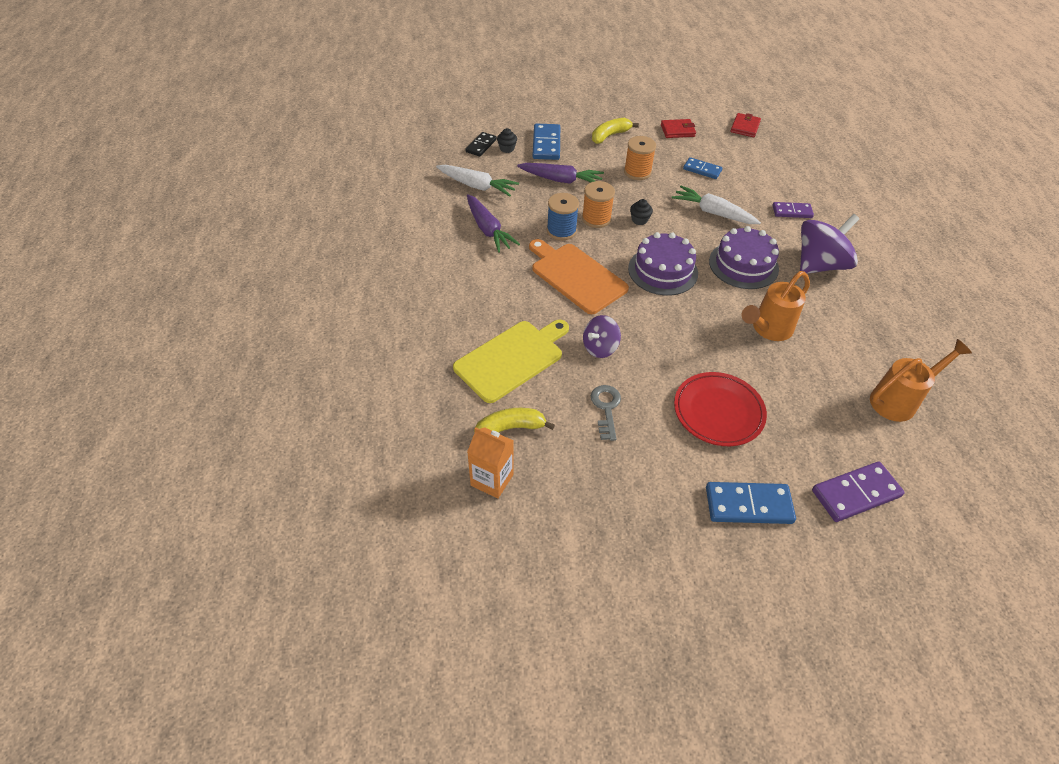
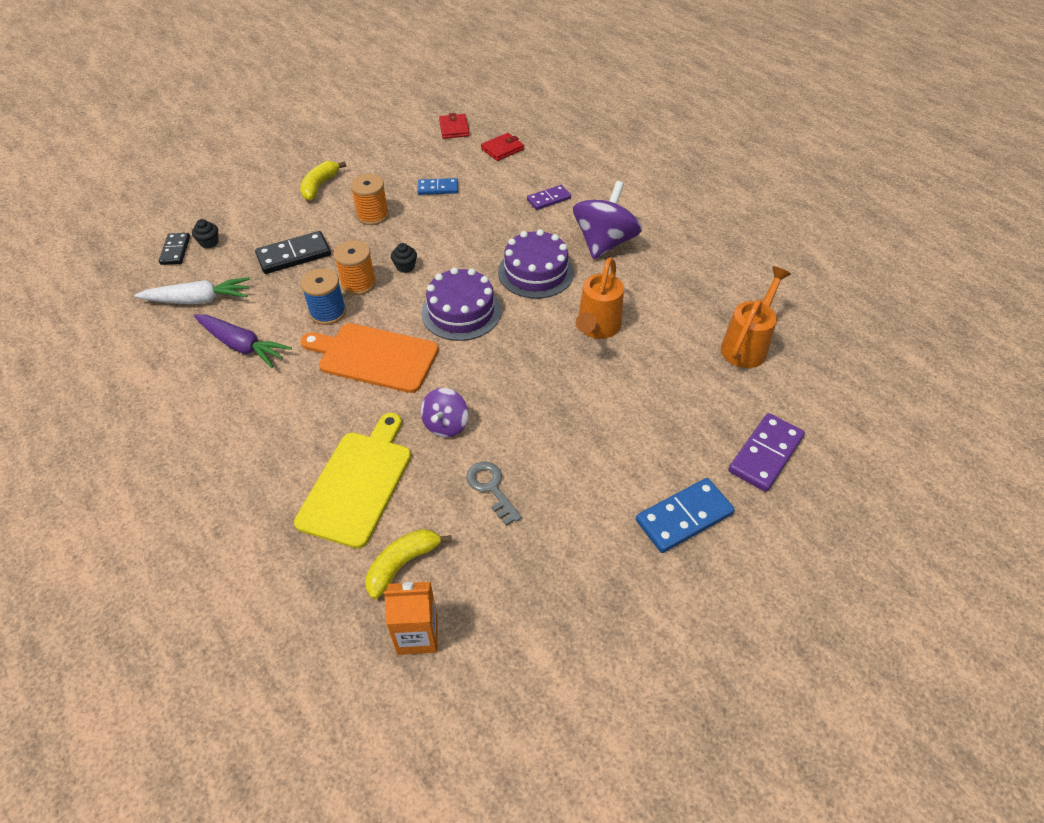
camera: 30 degrees left, 0 degrees up
purple carrot [517,163,604,184] -> black domino [255,231,331,274]
blue domino [532,123,560,160] -> none
red wallet [661,119,696,138] -> red wallet moved to [481,133,524,161]
white carrot [672,185,761,224] -> none
red plate [674,372,767,446] -> none

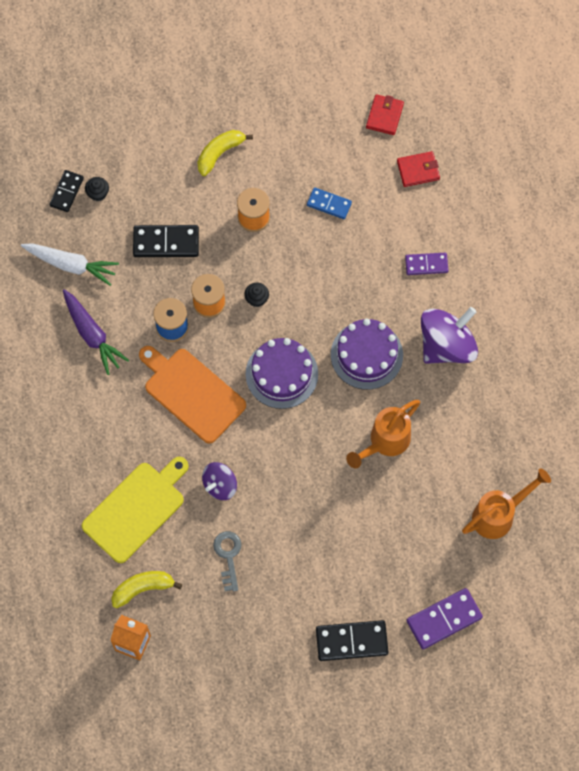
camera: 25 degrees right, 20 degrees up
blue domino [636,478,735,553] -> black domino [316,620,388,661]

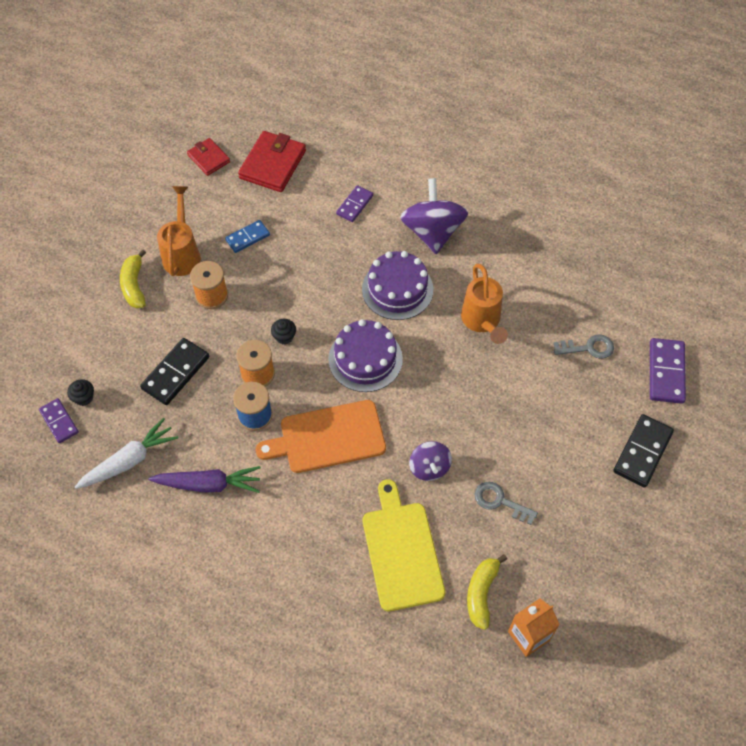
camera: 55 degrees left, 10 degrees down
black domino [49,170,84,212] -> purple domino [39,398,79,443]
red wallet [397,151,440,187] -> red wallet [238,131,306,192], size x1.67
orange watering can [462,468,551,539] -> orange watering can moved to [157,186,201,276]
none -> grey key [553,334,614,359]

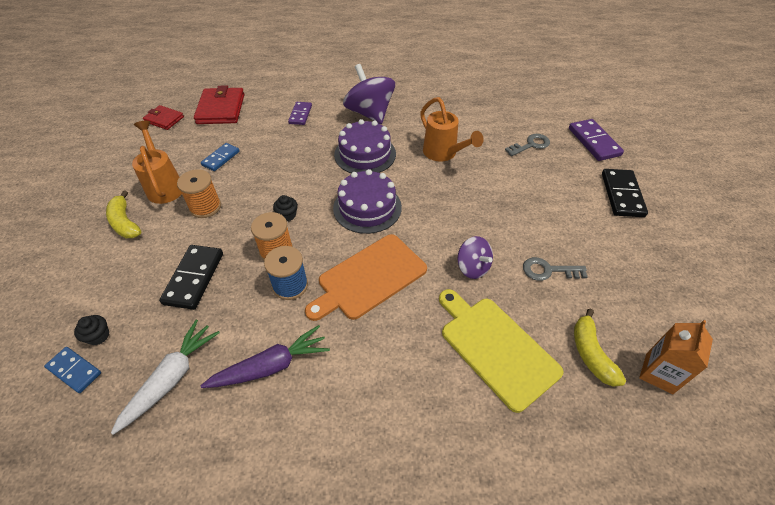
camera: 25 degrees left, 10 degrees down
purple domino [39,398,79,443] -> blue domino [44,347,101,393]

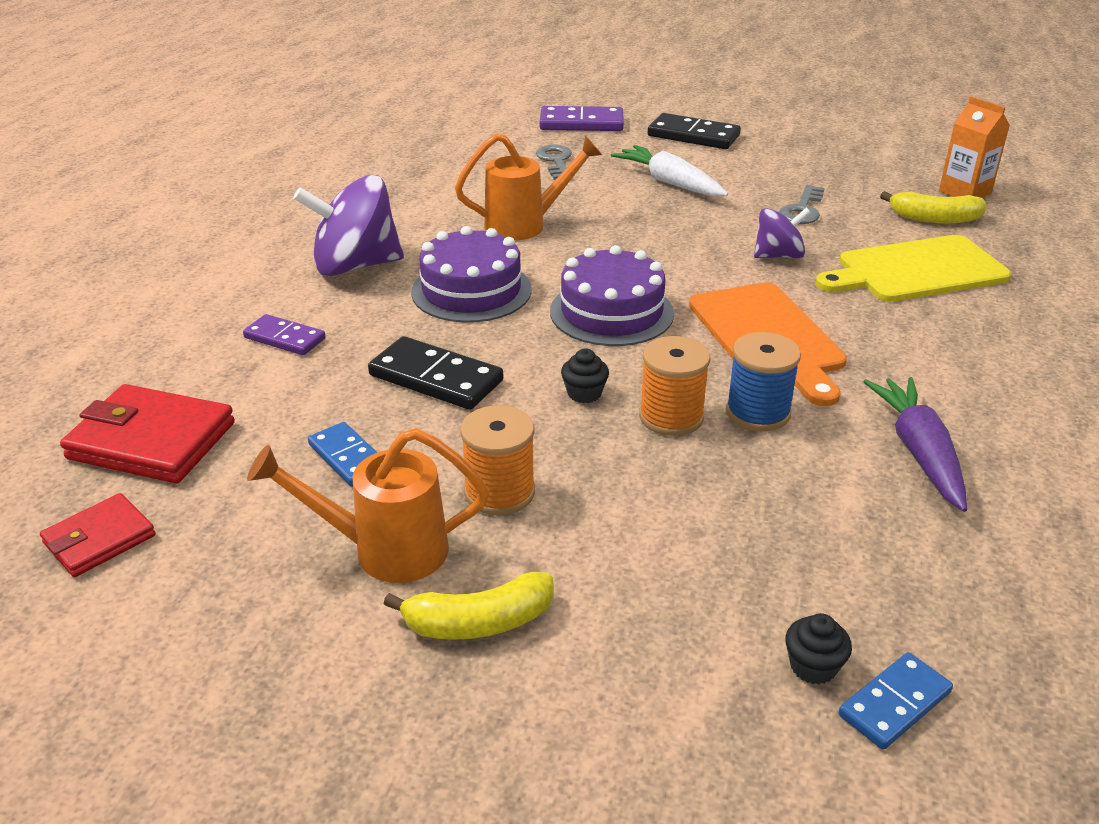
camera: 70 degrees left, 15 degrees down
white carrot [111,320,220,435] -> white carrot moved to [611,145,728,197]
black domino [159,245,223,310] -> black domino moved to [368,336,503,410]

